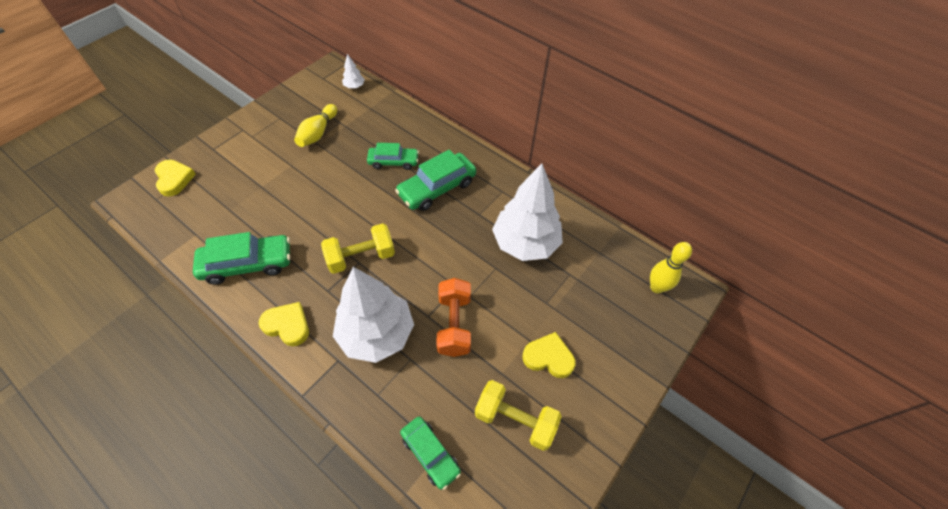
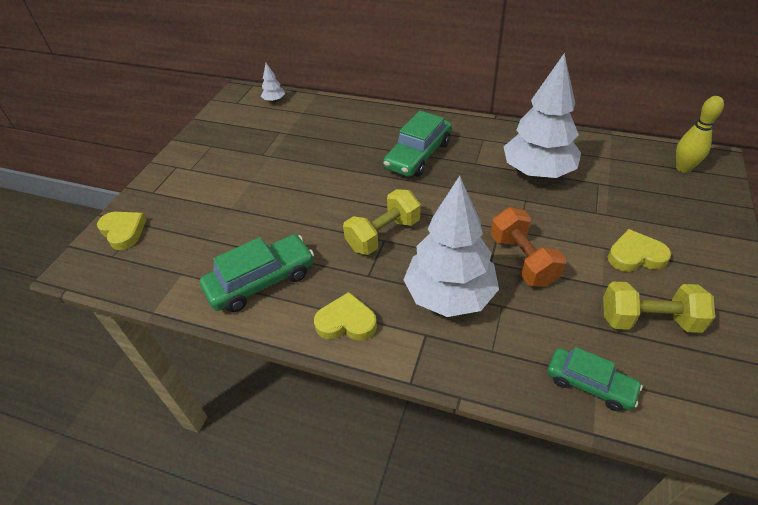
camera: 15 degrees left, 10 degrees down
yellow bowling pin [294,104,337,147] -> none
green car [367,143,419,170] -> none

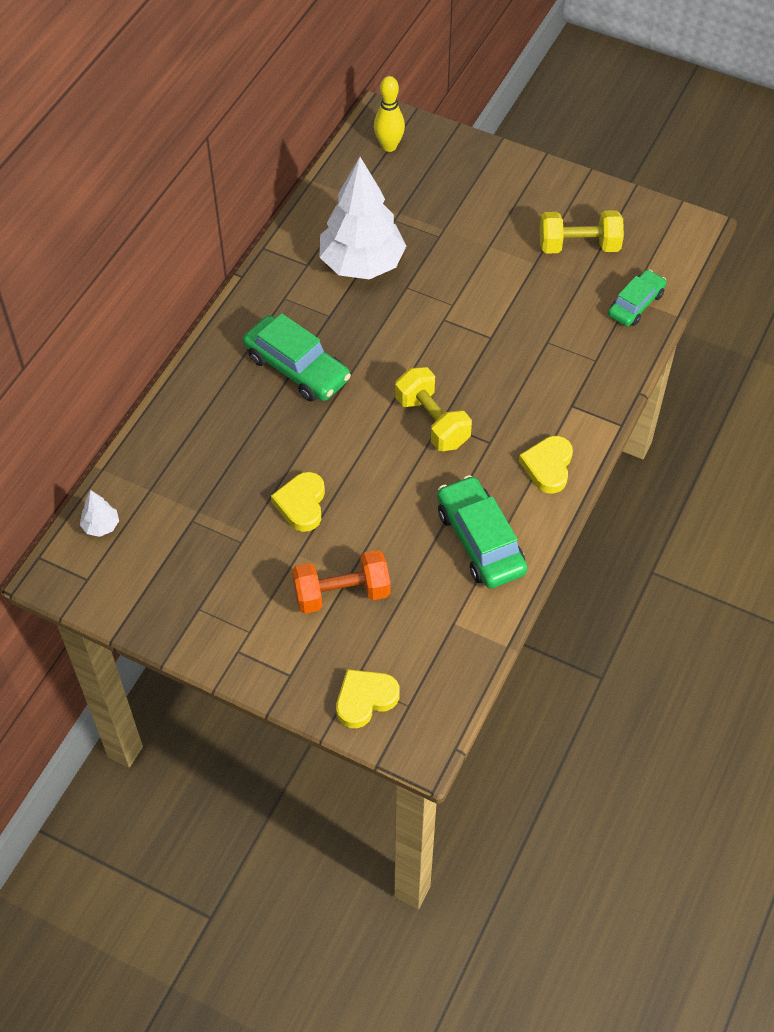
camera: 85 degrees left, 10 degrees up
white tree [403,176,499,317] -> none
orange dumbbell [490,208,566,287] -> orange dumbbell moved to [292,550,390,614]
yellow dumbbell [603,282,715,333] -> yellow dumbbell turned 75 degrees clockwise [540,210,624,254]
yellow heart [608,229,671,272] -> yellow heart moved to [271,472,325,532]

